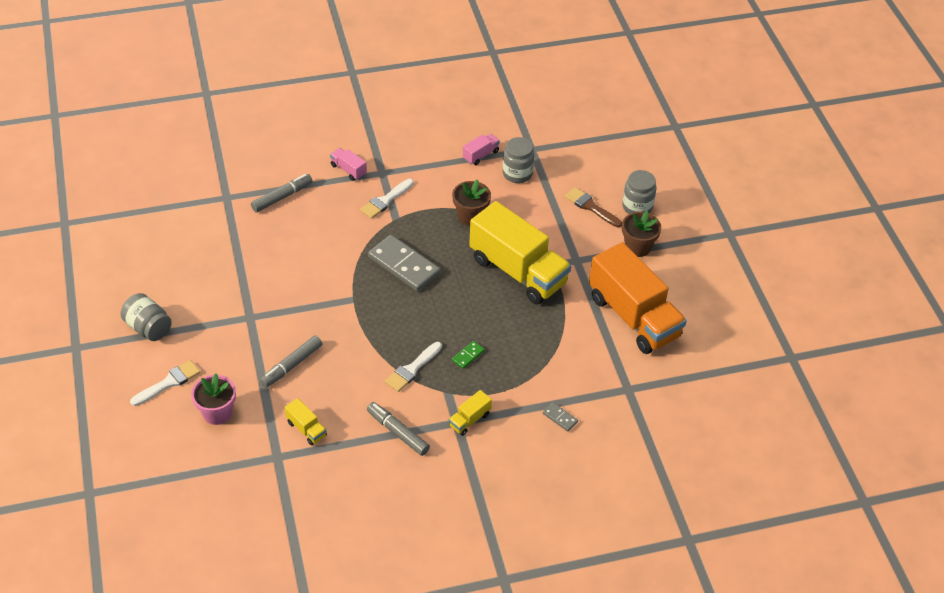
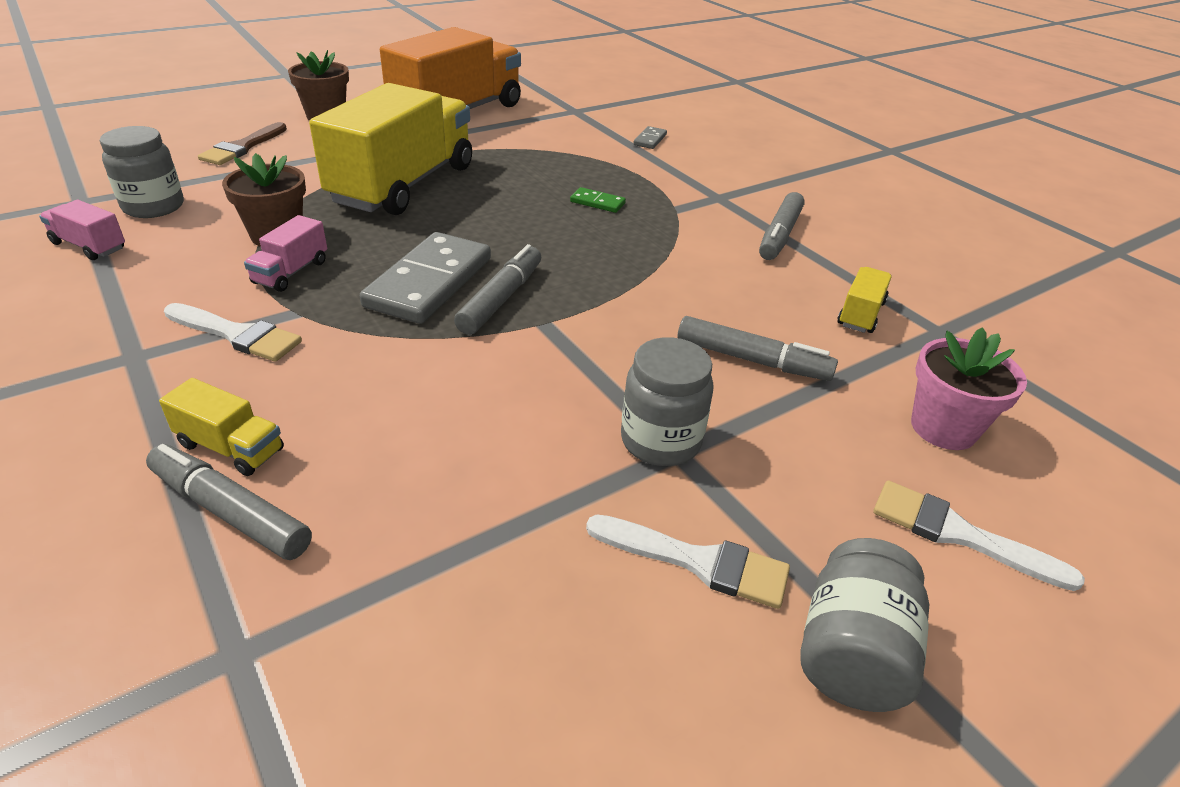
camera: 110 degrees left, 10 degrees down
pink truck [330,148,367,181] -> pink truck moved to [244,215,327,292]
white brush [385,342,442,392] -> white brush moved to [586,514,790,609]
yellow truck [449,390,492,436] -> yellow truck moved to [159,378,284,476]
grey jar [622,170,656,214] -> grey jar moved to [621,337,714,466]
none -> grey marker [454,244,541,335]

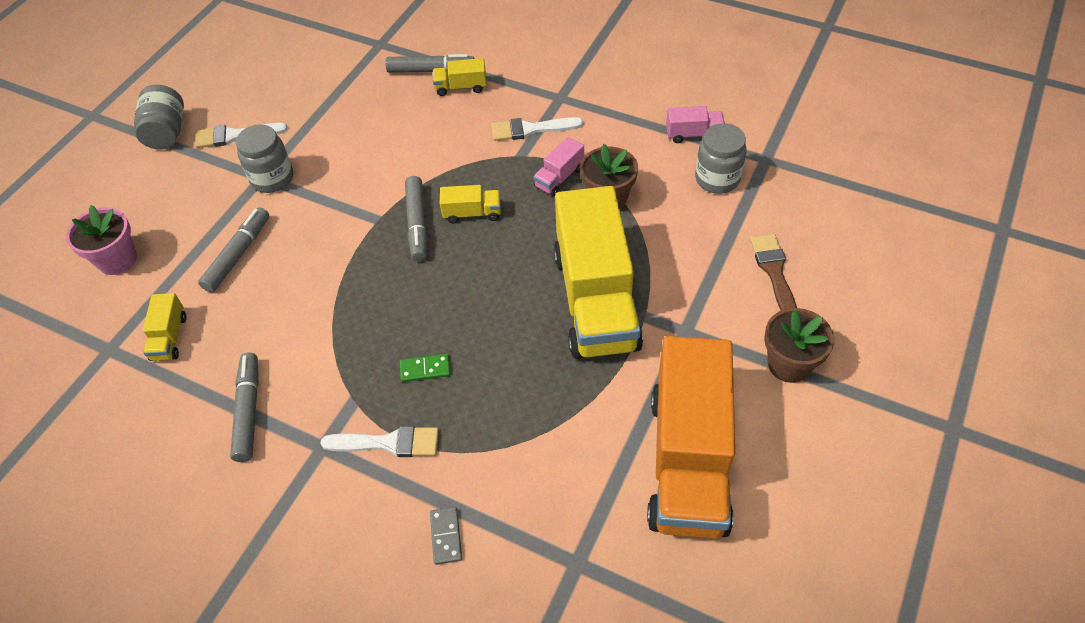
camera: 155 degrees right, 15 degrees up
pink truck [244,215,327,292] -> pink truck turned 135 degrees counterclockwise [533,137,584,196]
grey domino [360,232,491,324] -> yellow truck [440,185,501,223]
grey marker [677,316,838,381] -> grey marker turned 120 degrees clockwise [198,207,269,293]
white brush [873,480,1085,591] -> white brush moved to [320,426,439,457]

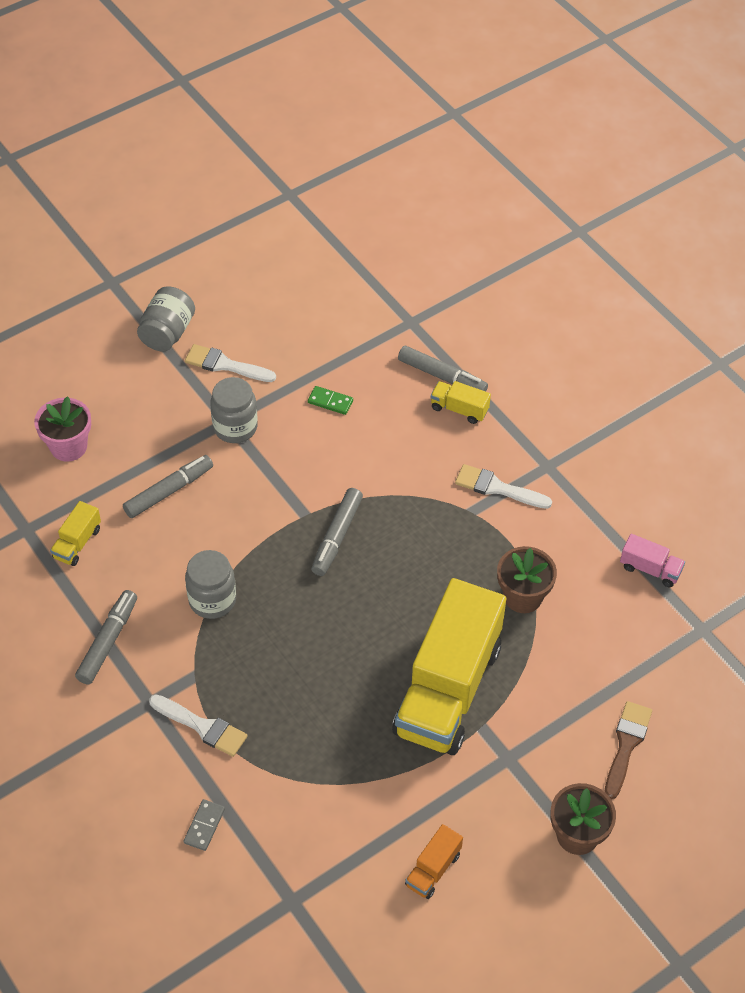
camera: 25 degrees right, 0 degrees up
green domino [400,354,450,382] -> green domino moved to [308,386,353,415]
yellow truck [440,185,501,223] -> none
pink truck [533,137,584,196] -> none
orange truck [647,336,735,539] -> orange truck [405,824,463,899], size x0.40
grey jar [695,123,747,194] -> grey jar moved to [185,550,236,619]

